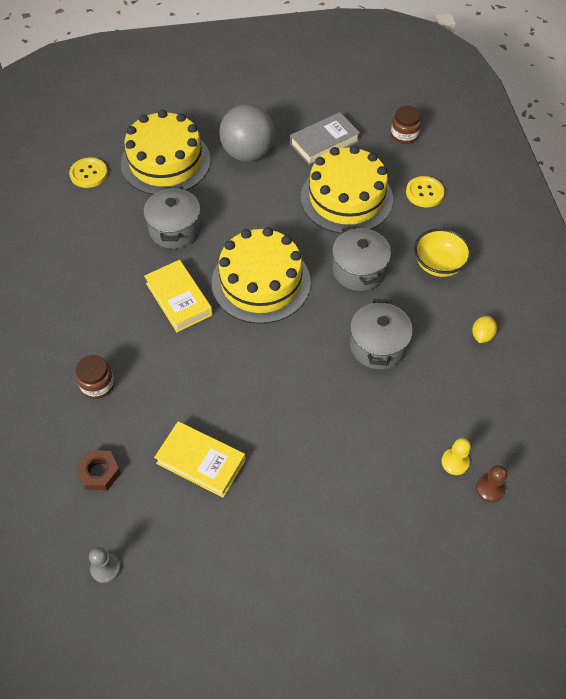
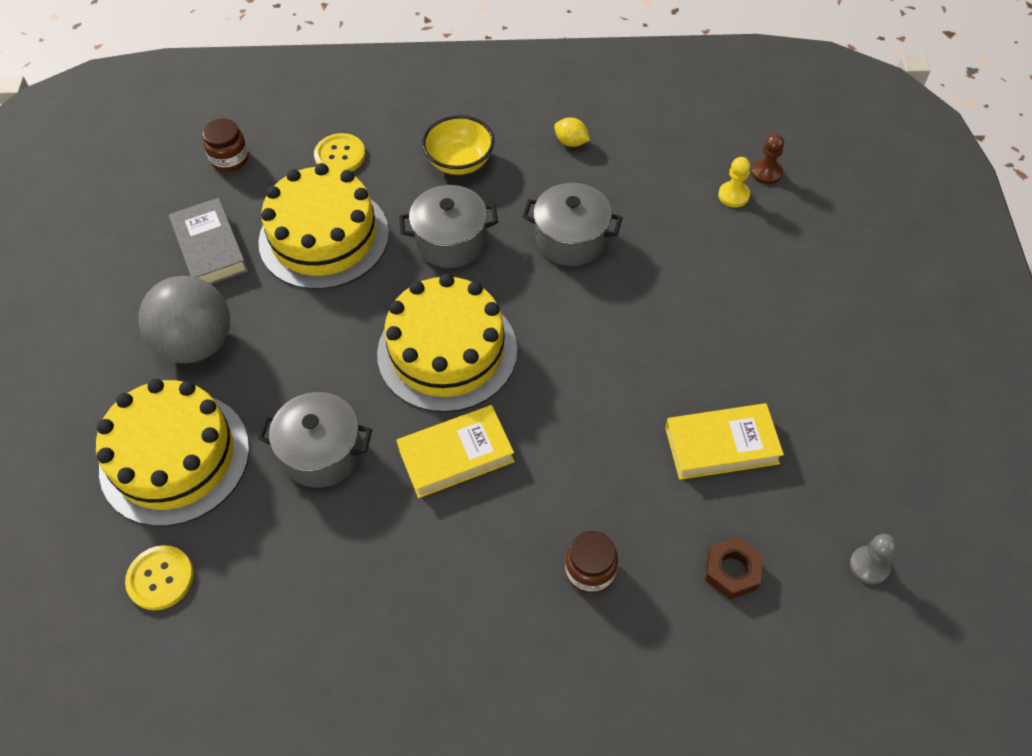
camera: 80 degrees left, 0 degrees up
yellow book [154,421,246,498] -> yellow book turned 45 degrees clockwise [665,403,784,480]

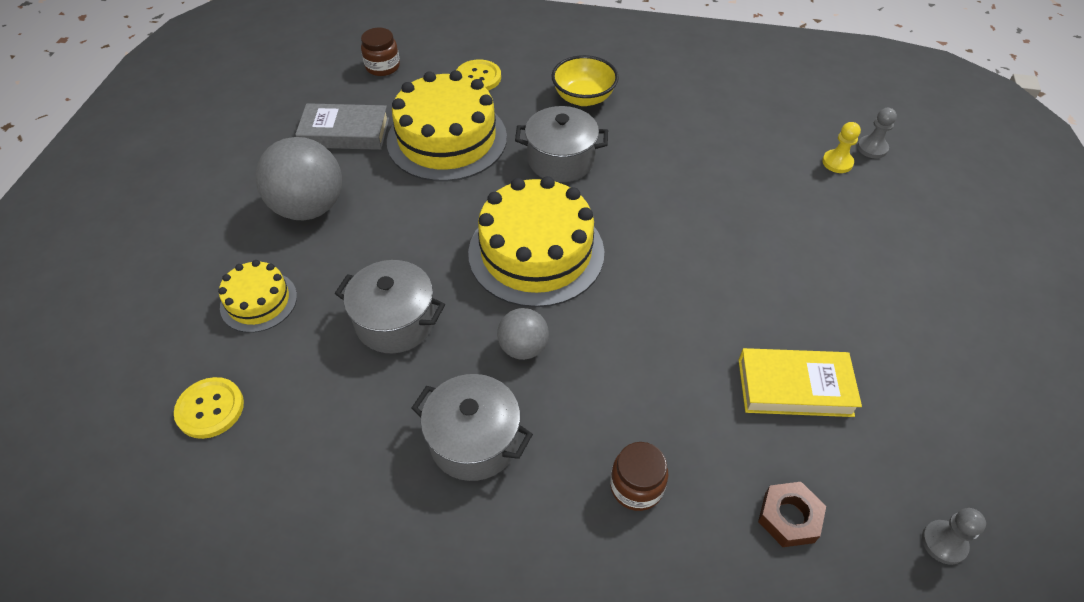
camera: 10 degrees right, 5 degrees down
yellow cake [96,379,249,526] -> yellow cake [218,260,297,333], size x0.53
grey book [169,198,248,284] -> grey book turned 75 degrees counterclockwise [295,103,389,150]
yellow book [396,405,515,498] -> grey ball [497,308,549,360]
grey pot [522,183,623,266] -> grey pot moved to [412,374,533,481]
yellow lemon [554,118,590,147] -> none
brown pawn [751,134,784,184] -> grey pawn [857,108,897,159]

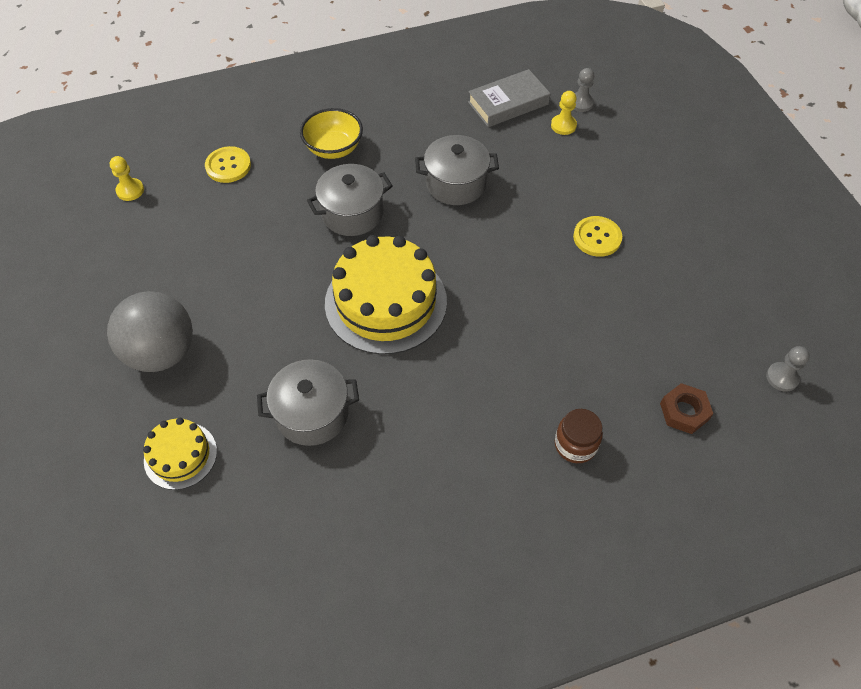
camera: 30 degrees left, 5 degrees up
yellow button [174,377,244,439] -> yellow button moved to [573,216,622,257]
grey book [295,103,389,150] -> grey book moved to [468,69,550,127]
brown jar [361,28,400,76] -> yellow pawn [110,156,144,201]
yellow cake [387,70,507,182] -> none
grey pot [412,374,533,481] -> grey pot moved to [415,135,499,205]
grey ball [497,308,549,360] -> none
yellow book [739,348,862,417] -> none

